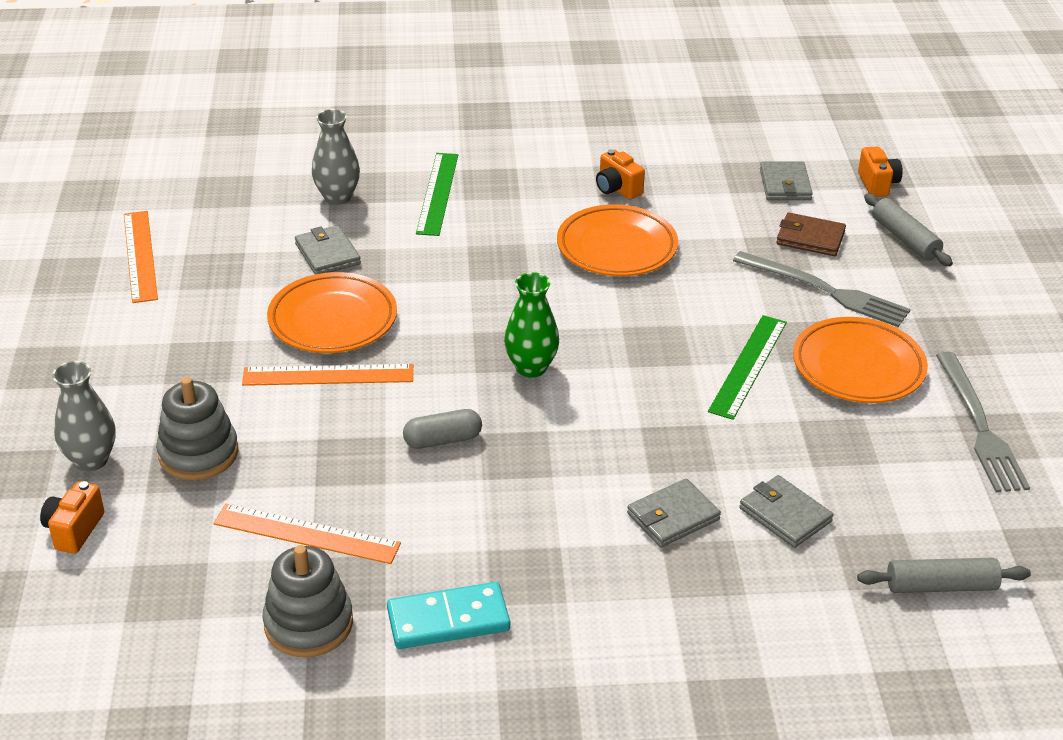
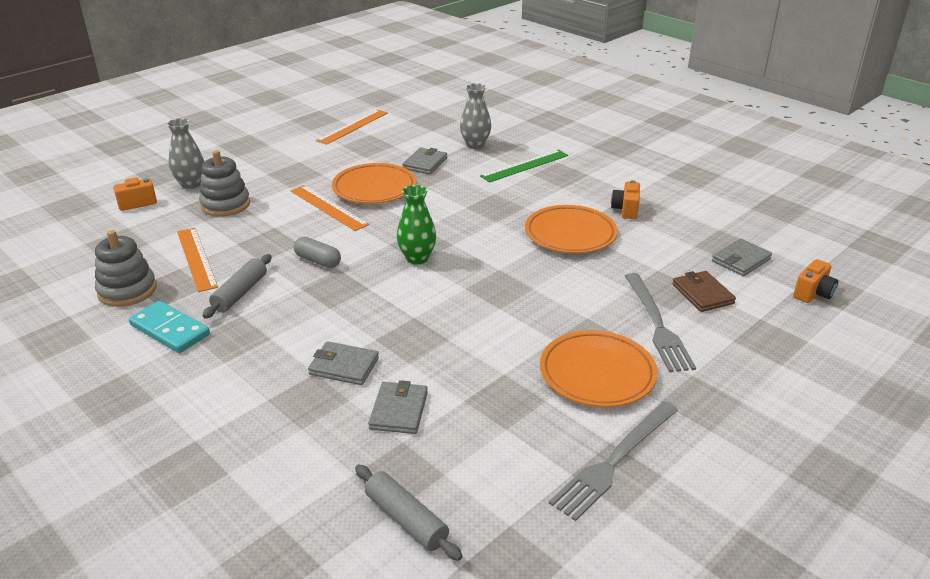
camera: 50 degrees right, 5 degrees down
green ruler [708,315,787,420] -> none
grey rolling pin [864,193,953,266] -> grey rolling pin moved to [202,254,272,319]

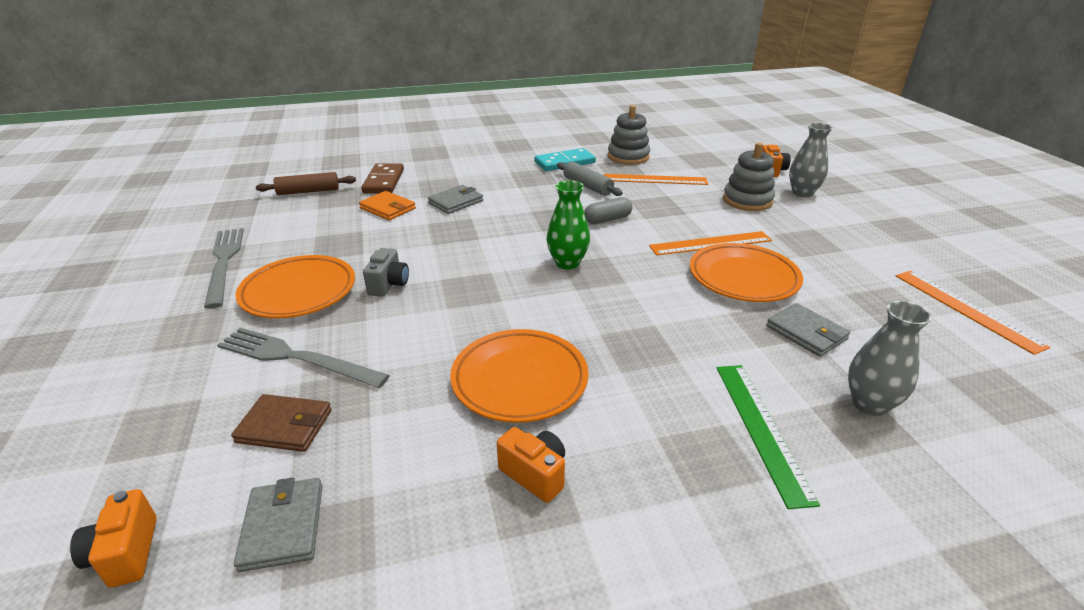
camera: 120 degrees right, 0 degrees up
grey rolling pin [355,465,462,561] -> brown rolling pin [256,172,356,195]
grey wallet [368,380,428,434] -> orange wallet [359,191,416,220]
none -> brown domino [361,163,404,193]
none -> grey camera [363,248,409,297]

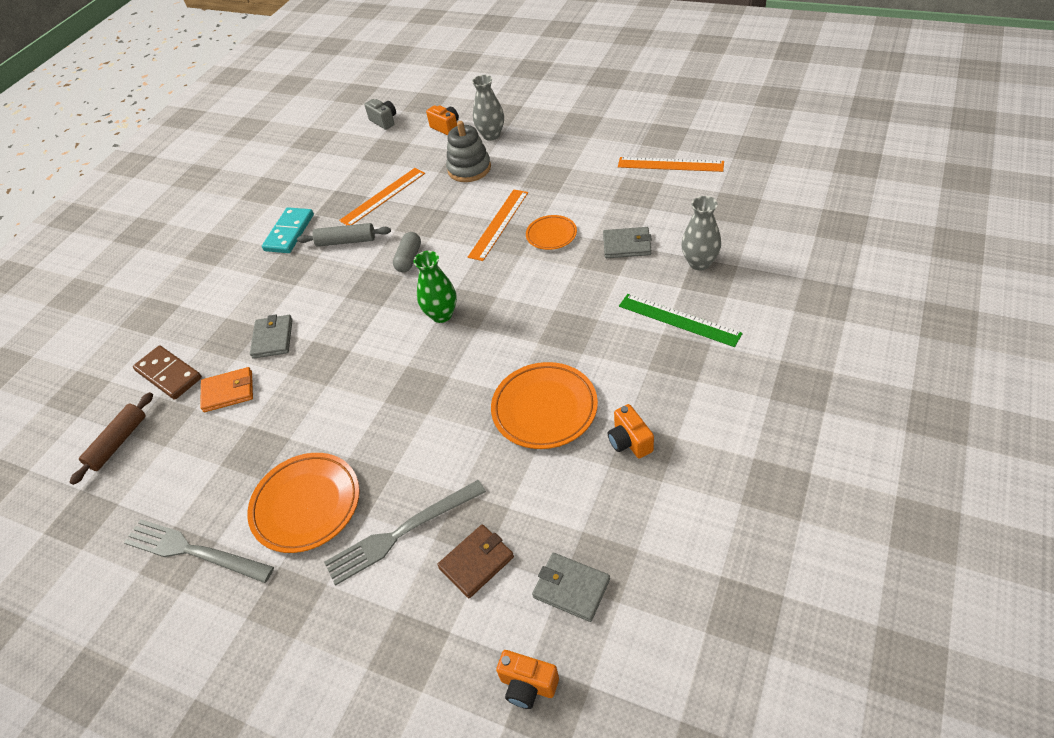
camera: 45 degrees left, 15 degrees up
grey camera [363,248,409,297] -> grey camera moved to [364,99,396,130]
orange camera [497,427,565,503] -> orange camera turned 105 degrees counterclockwise [608,404,654,459]
grey stacking toy [608,105,650,165] -> none
orange plate [690,243,803,302] -> orange plate [526,215,577,250], size x0.59

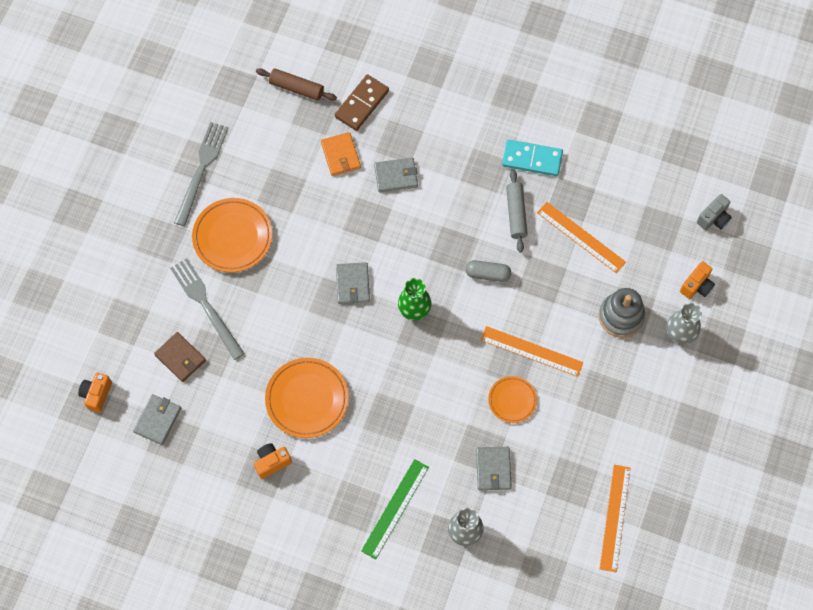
camera: 80 degrees right, 20 degrees up
none -> grey wallet [336,262,370,304]

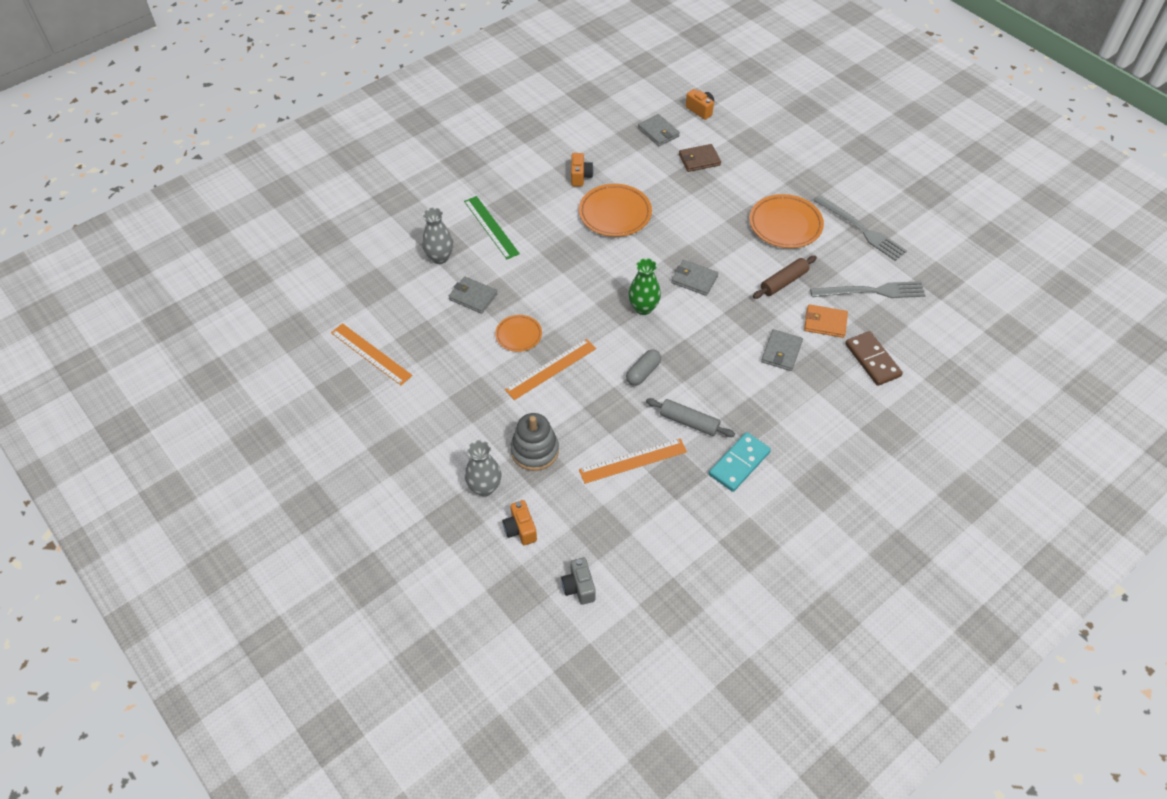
camera: 120 degrees right, 15 degrees down
grey fork [170,258,245,360] -> grey fork moved to [810,281,926,298]
brown rolling pin [256,68,337,101] -> brown rolling pin moved to [753,256,817,299]

